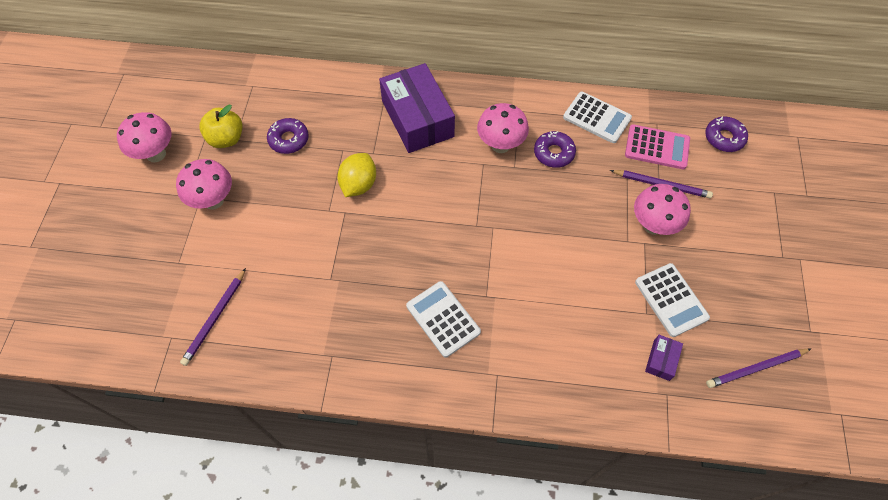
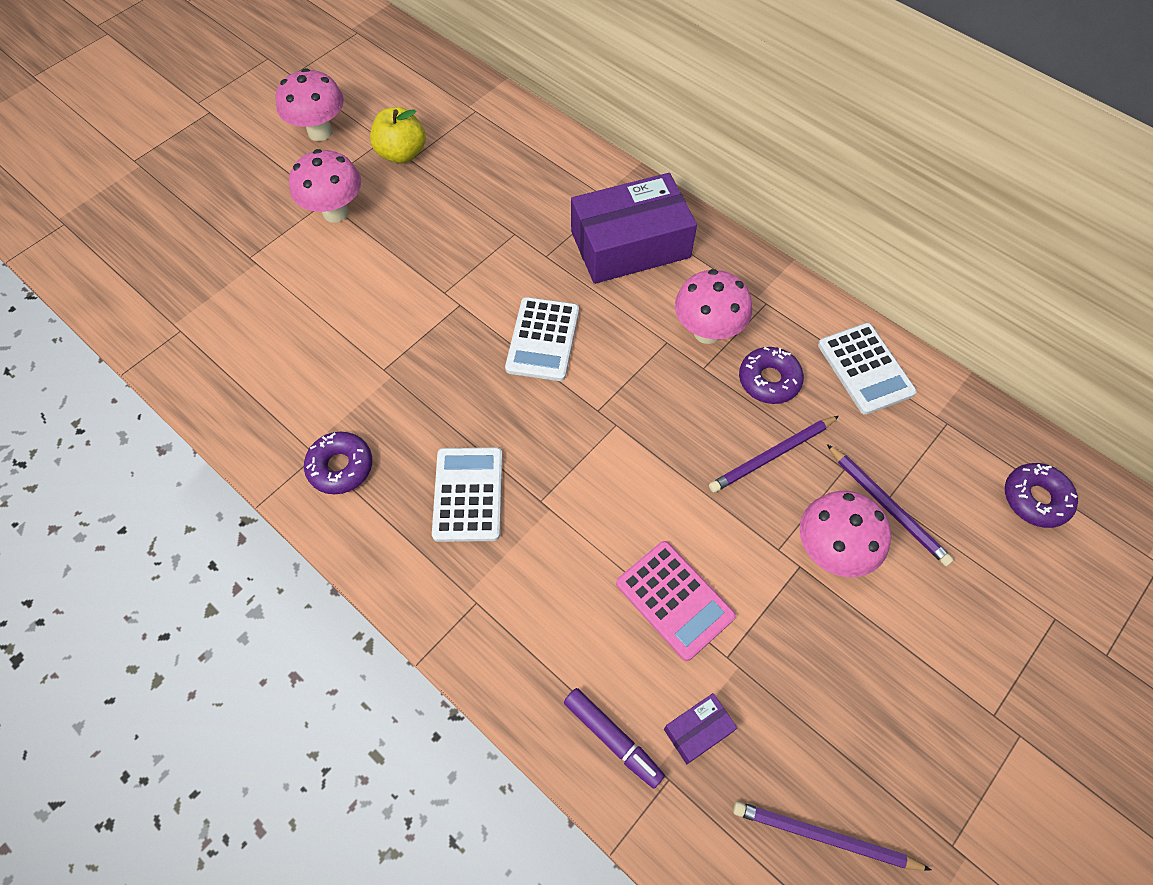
camera: 35 degrees right, 0 degrees up
purple pencil [180,268,246,366] -> purple pencil moved to [709,416,839,493]
purple donut [267,118,309,154] -> purple donut moved to [304,432,372,494]
yellow lemon [337,153,376,197] -> none
purple box [379,63,455,153] -> purple box turned 60 degrees clockwise [571,173,697,284]
pink calculator [625,124,690,169] -> pink calculator moved to [616,541,736,661]
white calculator [635,263,710,337] -> white calculator moved to [505,297,579,381]
none -> purple marker [564,688,665,789]

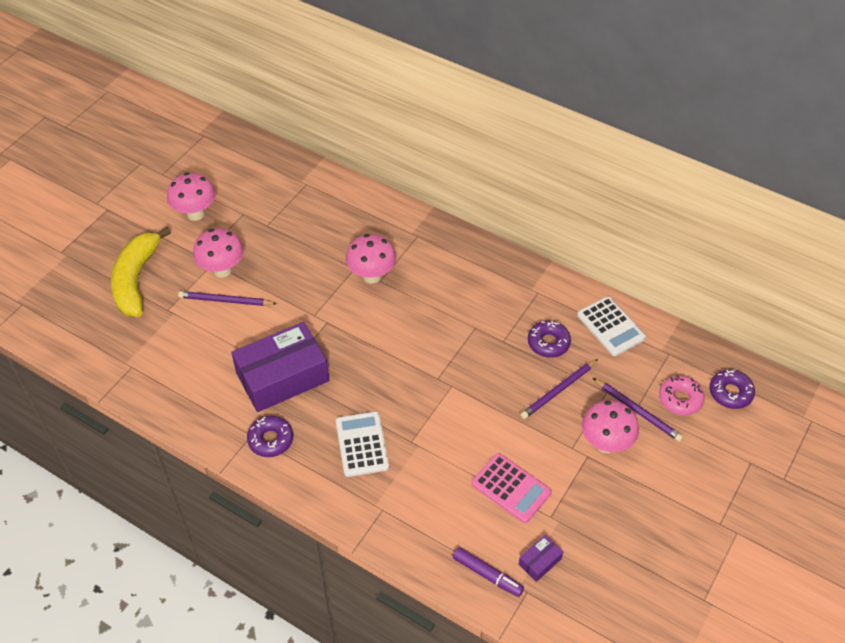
camera: 10 degrees left, 10 degrees down
yellow apple [370,107,426,164] -> none
white calculator [505,297,579,381] -> none
purple box [571,173,697,284] -> purple box moved to [231,322,329,412]
pink mushroom [675,269,752,344] -> pink mushroom moved to [346,234,396,283]
purple pencil [733,801,931,871] -> purple pencil moved to [178,291,277,306]
none -> yellow banana [111,227,171,317]
none -> pink donut [659,375,705,415]

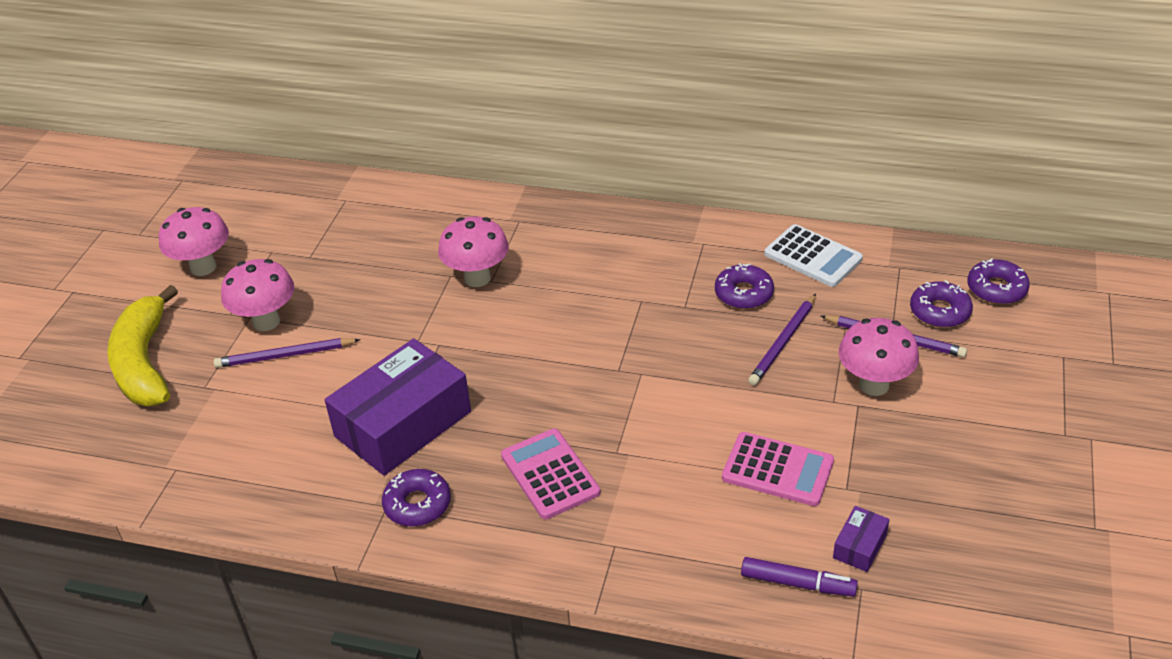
camera: 15 degrees left, 10 degrees down
white calculator [336,412,389,477] -> pink calculator [501,428,600,519]
pink donut [659,375,705,415] -> purple donut [910,280,973,328]

